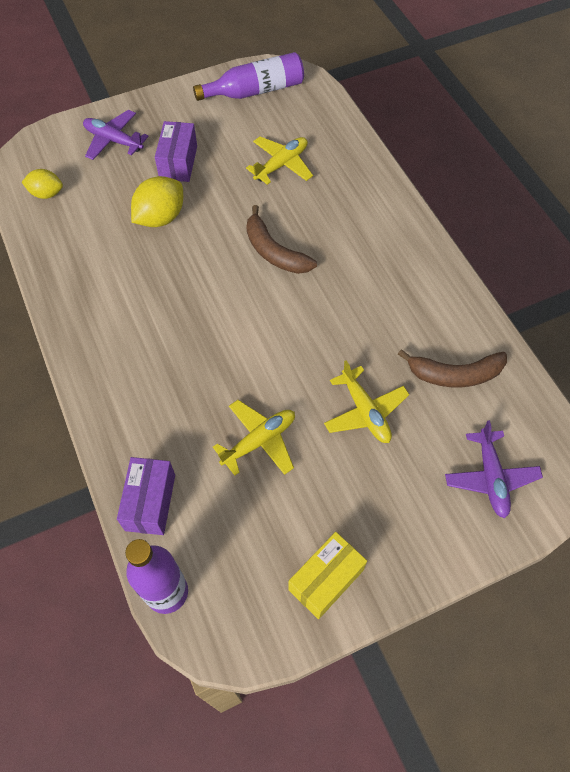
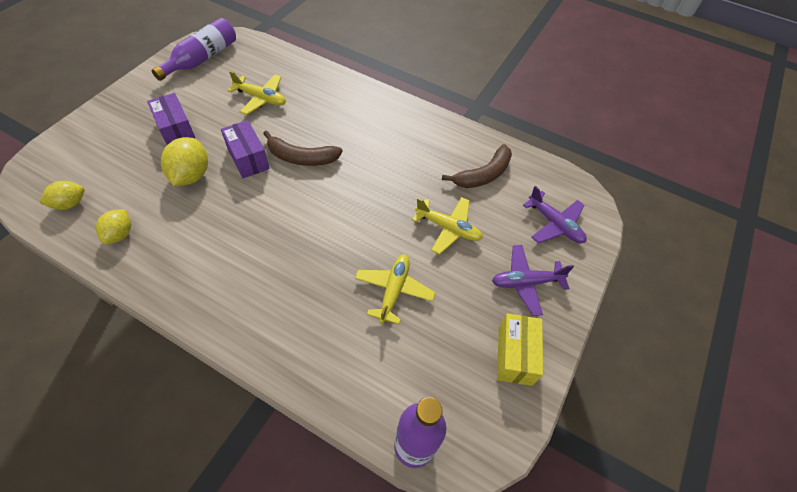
camera: 40 degrees left, 5 degrees down
purple plane [83,110,149,160] -> purple plane moved to [492,245,574,316]
purple box [117,457,175,535] -> purple box moved to [221,120,270,178]
yellow plane [246,137,313,185] -> yellow plane turned 105 degrees clockwise [228,71,286,115]
none -> yellow lemon [96,209,131,244]

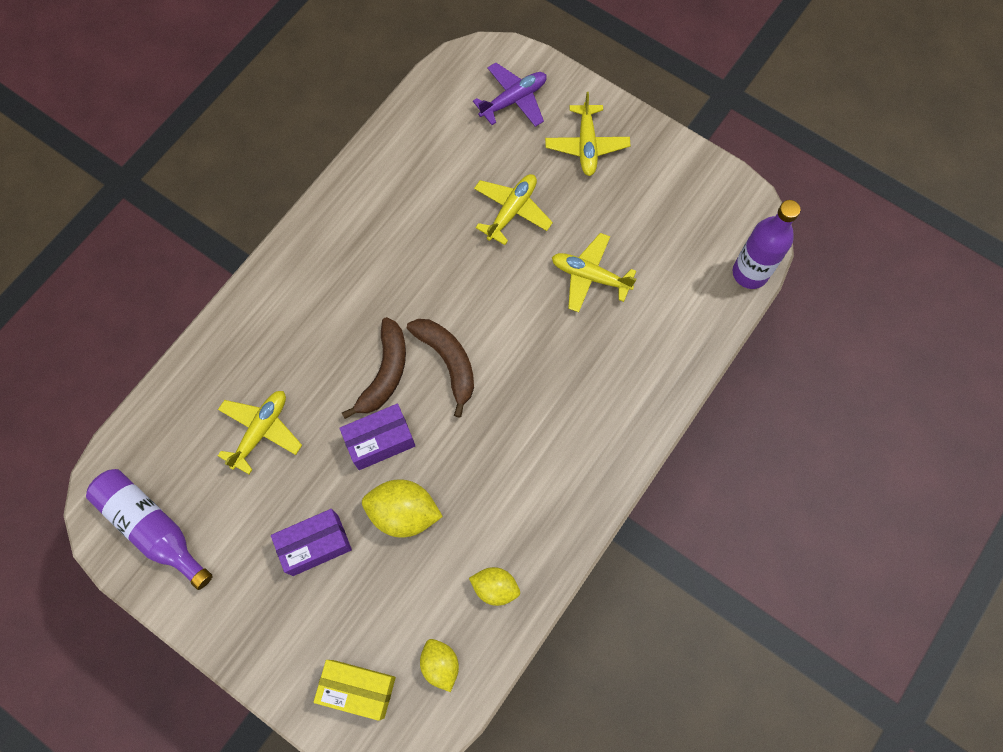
camera: 80 degrees left, 15 degrees up
brown banana [442,144,512,188] -> brown banana moved to [407,319,474,418]
purple plane [492,245,574,316] -> yellow plane [545,92,631,176]
yellow box [497,313,543,386] -> yellow box moved to [313,660,396,721]

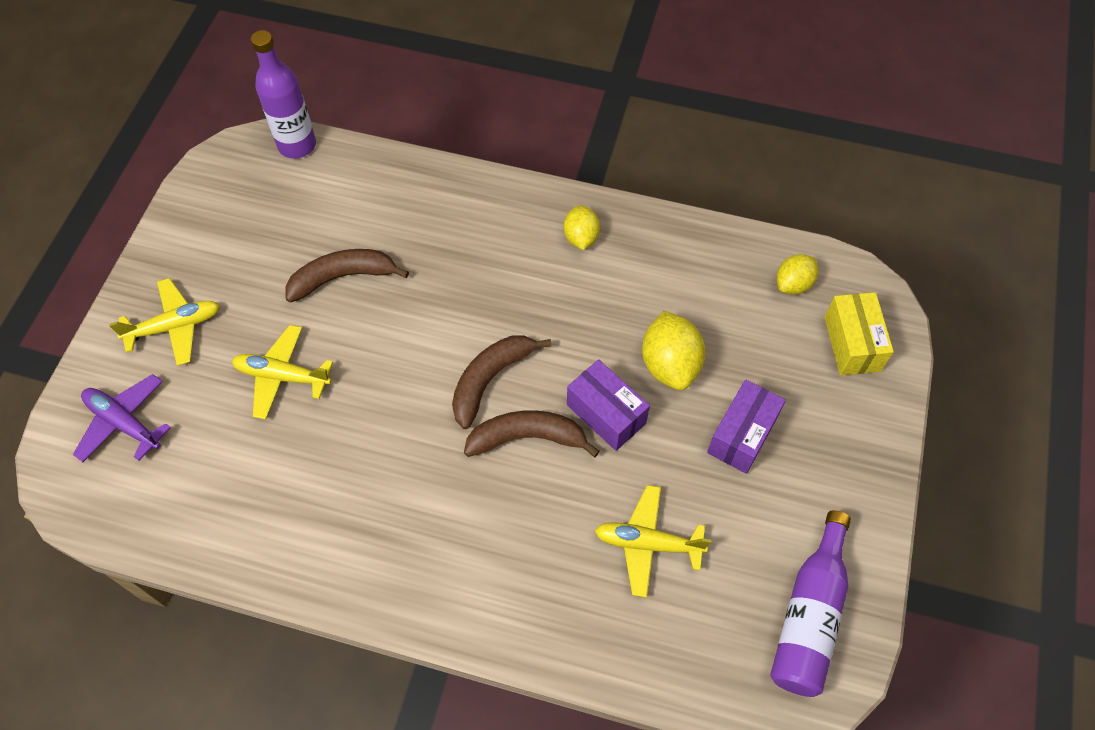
camera: 110 degrees left, 10 degrees down
purple box [271,509,352,576] -> purple box turned 75 degrees clockwise [707,379,786,474]
yellow lemon [469,567,520,606] -> yellow lemon moved to [563,205,600,250]
yellow plane [552,233,636,312] -> brown banana [286,249,409,303]

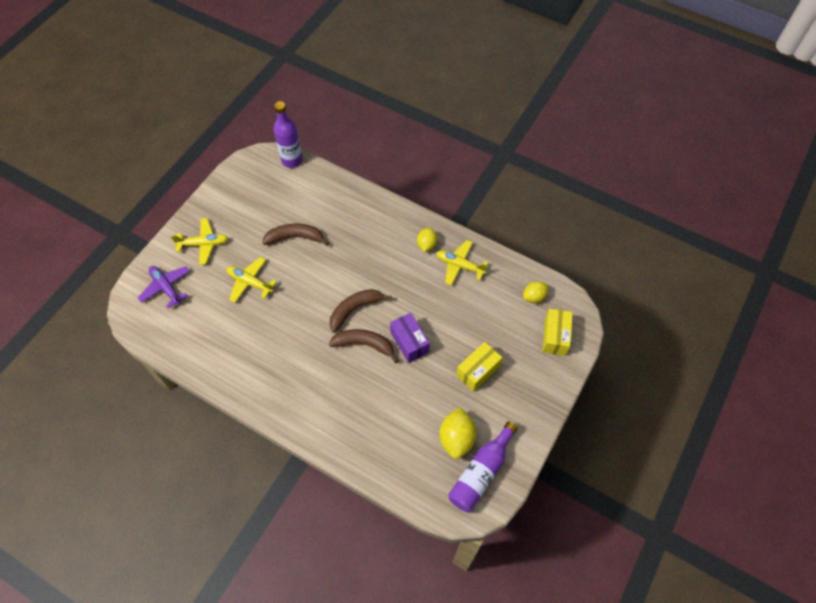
camera: 15 degrees right, 0 degrees up
yellow plane [594,485,711,598] -> yellow plane moved to [436,240,488,286]
yellow lemon [642,311,705,390] -> yellow lemon moved to [439,407,476,459]
purple box [707,379,786,474] -> yellow box [456,342,503,392]

